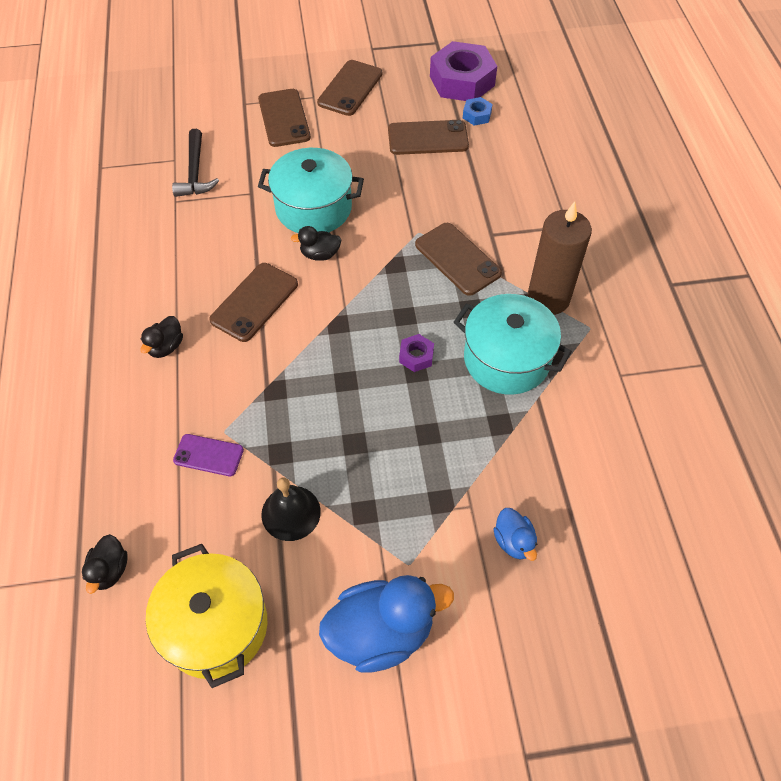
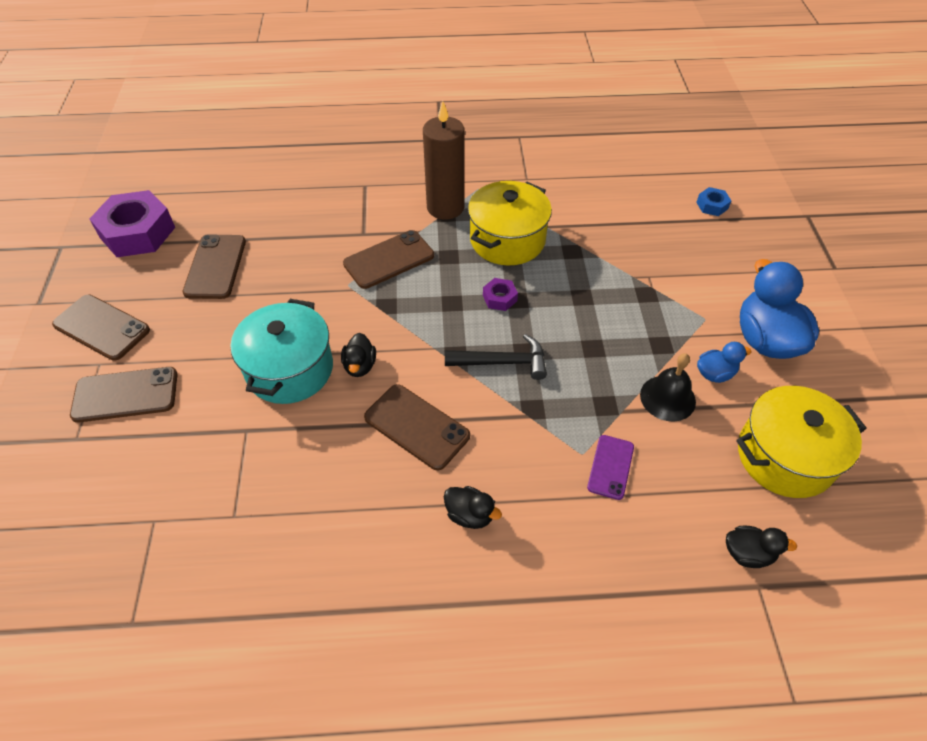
camera: 85 degrees left, 5 degrees down
black hammer [172,129,219,197] -> black hammer moved to [445,334,547,380]
turquoise pot [454,294,572,395] -> yellow pot [468,181,552,265]
blue nut [463,97,493,126] -> blue nut moved to [696,187,731,216]
blue duck [493,508,537,561] -> blue duck moved to [697,342,751,383]

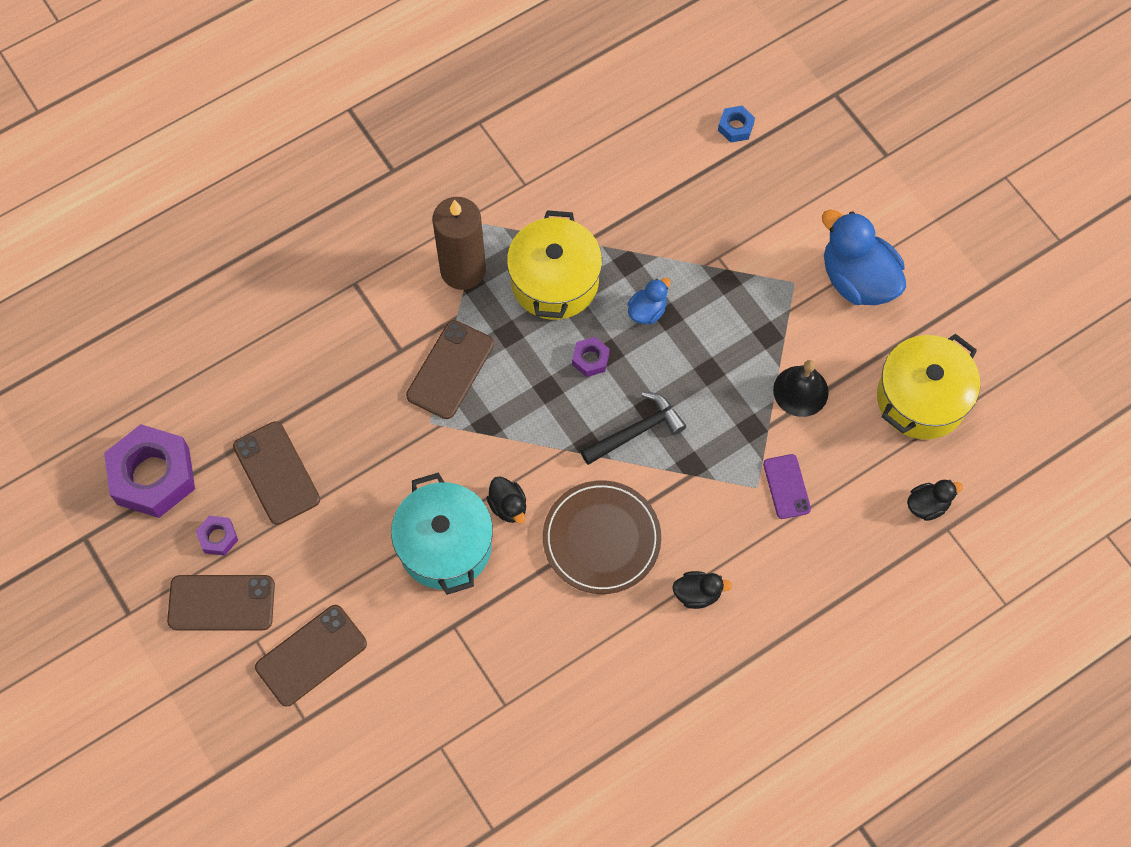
camera: 30 degrees left, 15 degrees up
brown phone [364,384,470,471] -> brown plate [543,480,661,594]
blue duck [697,342,751,383] -> blue duck moved to [627,278,671,324]
none -> purple nut [196,516,238,556]

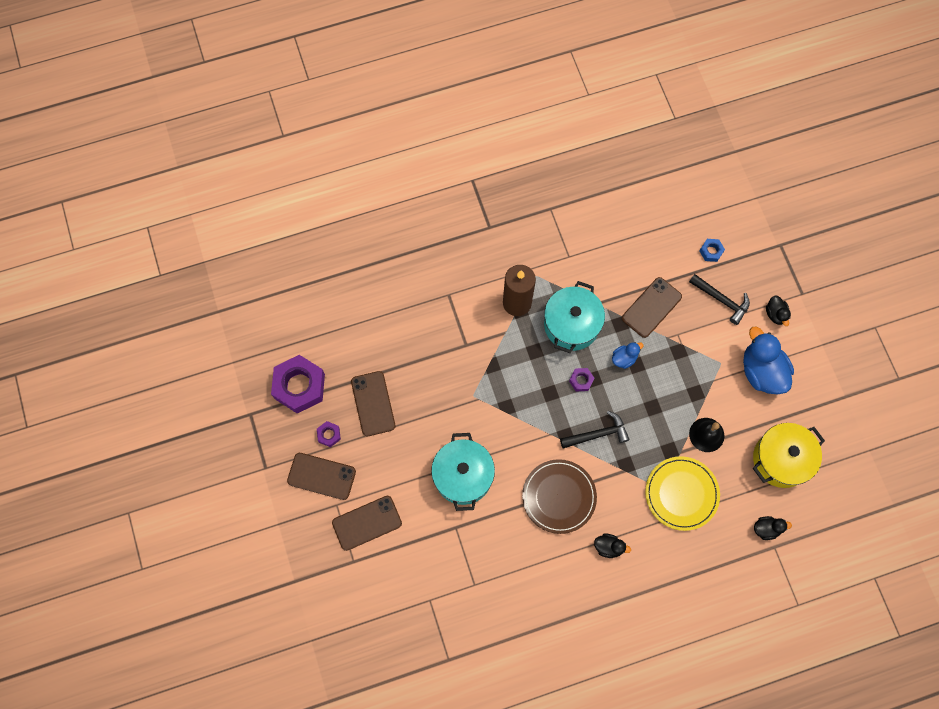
camera: 15 degrees right, 5 degrees up
brown phone [406,320,494,419] -> brown phone moved to [622,277,682,338]
black duck [487,476,526,524] -> black duck moved to [766,295,791,326]
yellow pot [507,210,602,320] -> turquoise pot [544,281,605,353]
purple phone [763,454,811,519] -> yellow plate [645,456,720,531]
none -> black hammer [689,274,750,325]

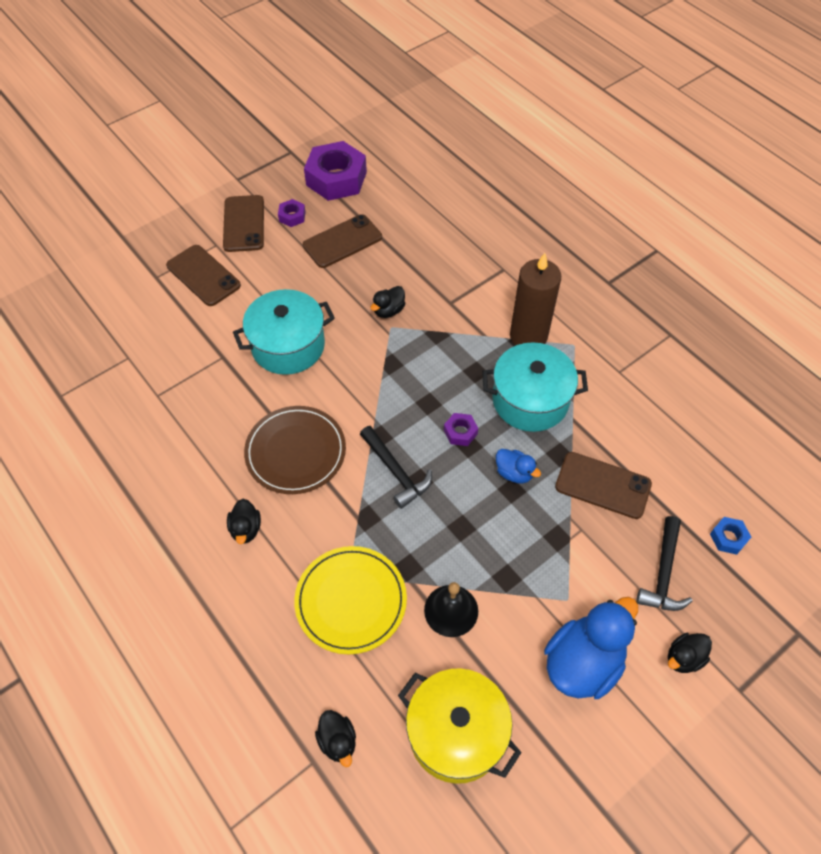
camera: 70 degrees right, 15 degrees down
none -> black duck [370,286,405,318]

